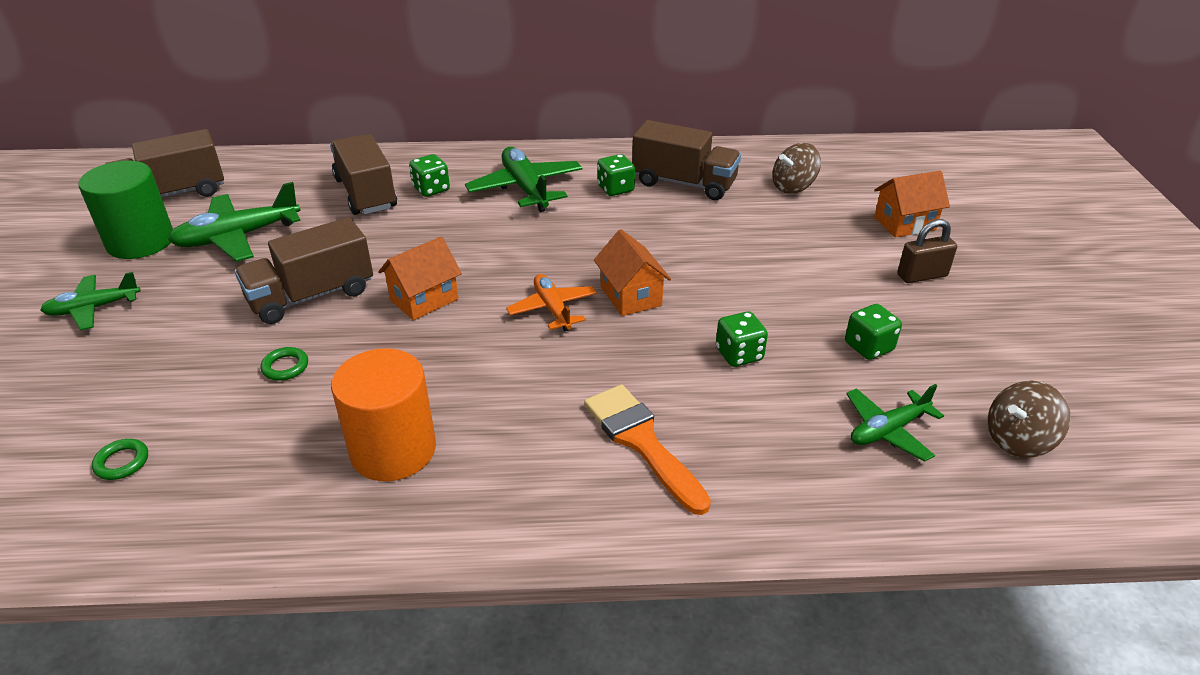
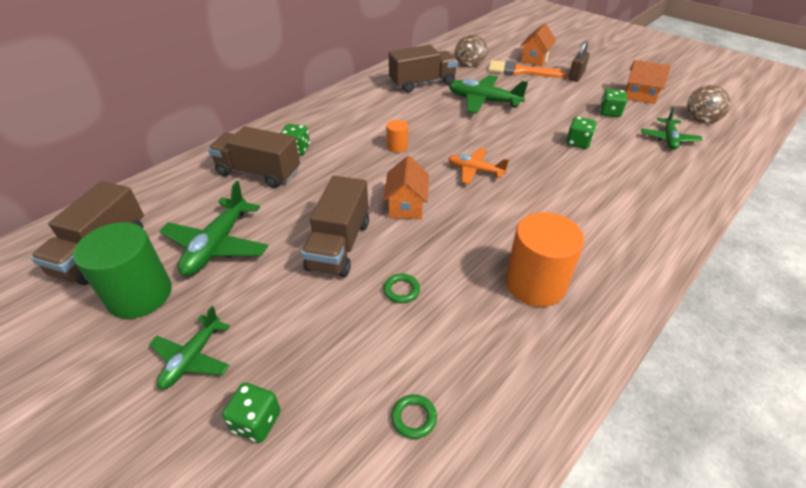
camera: 45 degrees left, 5 degrees up
green plane [465,147,582,212] -> green plane moved to [449,75,528,113]
orange brush [584,385,711,515] -> orange brush moved to [488,60,567,78]
orange house [594,229,671,316] -> orange house moved to [626,60,671,104]
green dice [597,154,635,196] -> green dice moved to [222,383,281,443]
none -> orange cylinder [386,120,408,153]

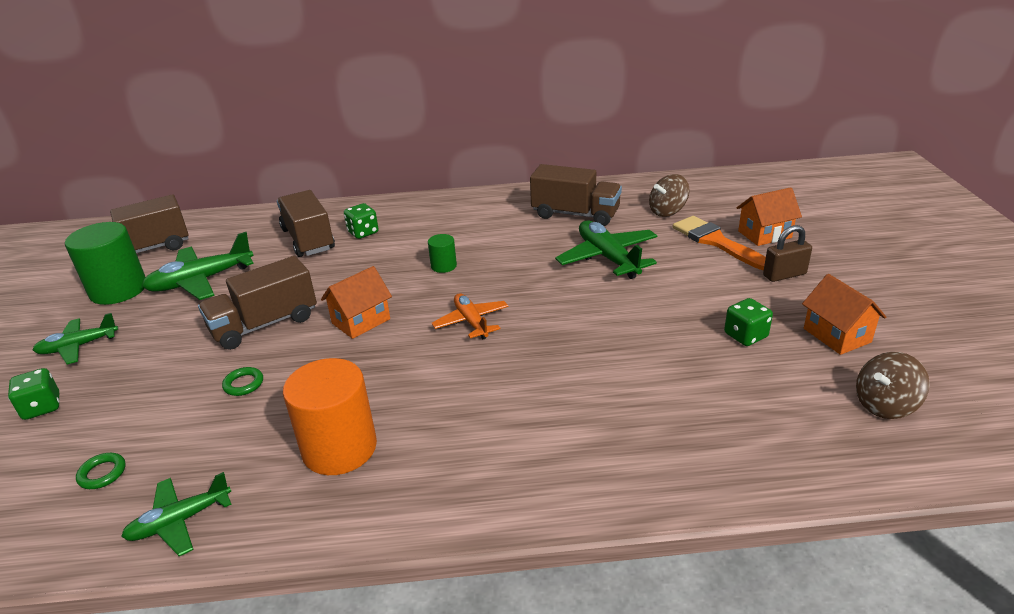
camera: 45 degrees right, 10 degrees down
orange cylinder [386,120,408,153] -> green cylinder [428,234,457,273]
green dice [566,117,597,149] -> none
green plane [641,108,703,150] -> green plane moved to [121,472,232,556]

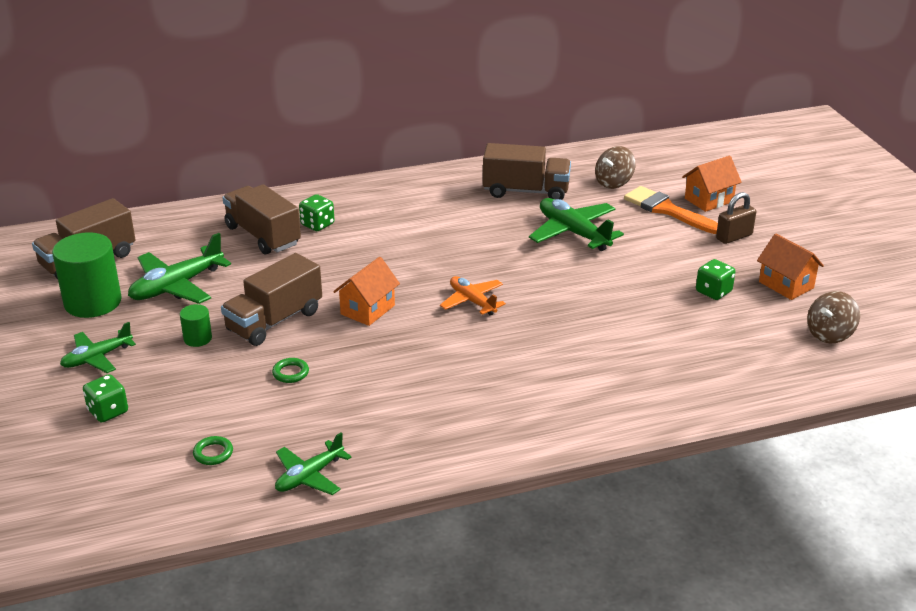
camera: 15 degrees left, 0 degrees up
orange cylinder [283,358,377,475] -> none
green cylinder [428,234,457,273] -> green cylinder moved to [180,304,212,347]

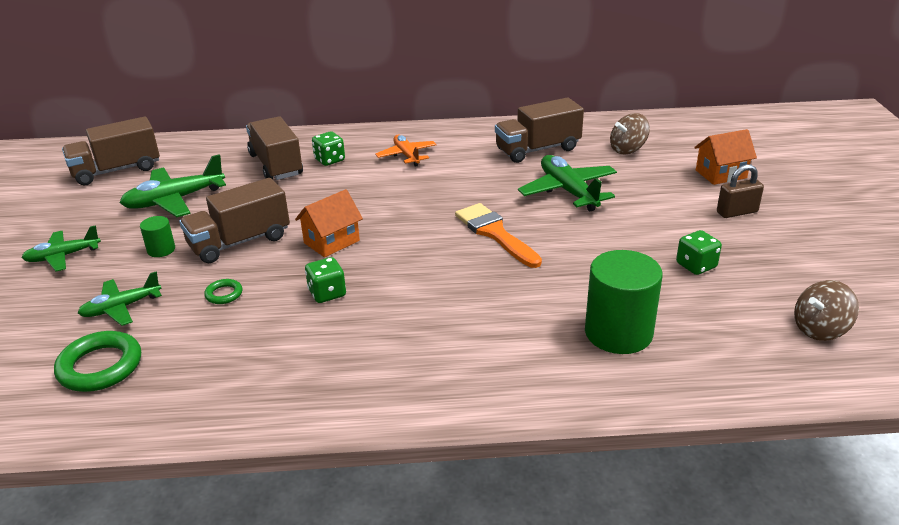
camera: 15 degrees right, 0 degrees up
green cylinder [52,232,122,318] -> green cylinder moved to [585,250,663,354]
green dice [83,374,128,423] -> green dice moved to [305,257,346,303]
green ring [193,436,233,465] -> green ring [54,331,141,392], size x1.98
green plane [275,432,352,495] -> green plane moved to [78,272,162,326]
orange plane [440,276,506,315] -> orange plane moved to [375,135,437,167]
brown truck [483,143,571,200] -> brown truck turned 135 degrees clockwise [495,98,584,163]
orange brush [624,186,718,234] -> orange brush moved to [455,203,542,268]
orange house [757,234,824,300] -> none

